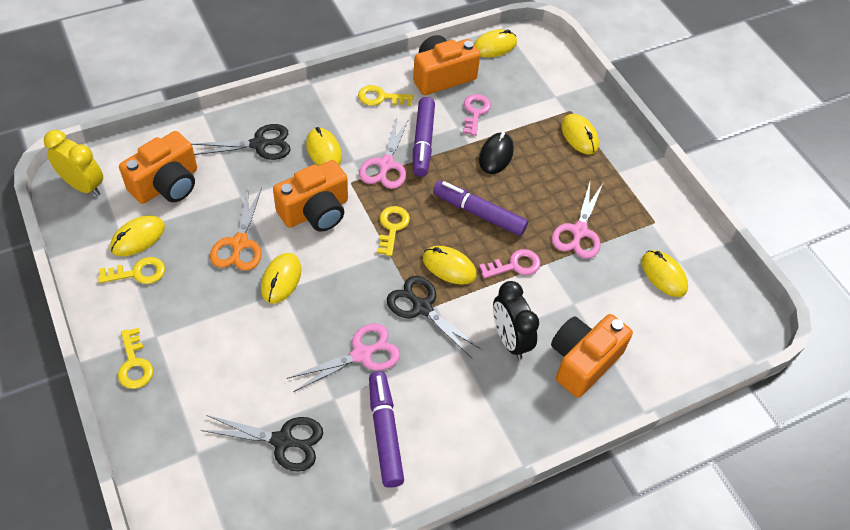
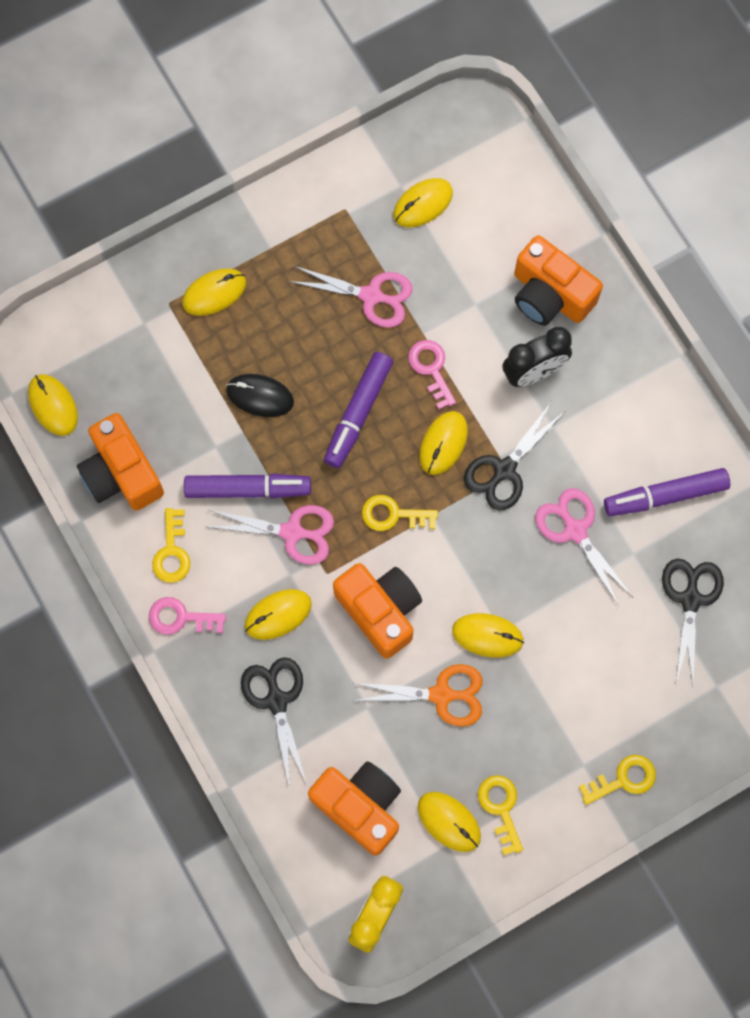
camera: 90 degrees left, 20 degrees up
pink key [463,94,491,136] -> pink key moved to [149,597,226,635]

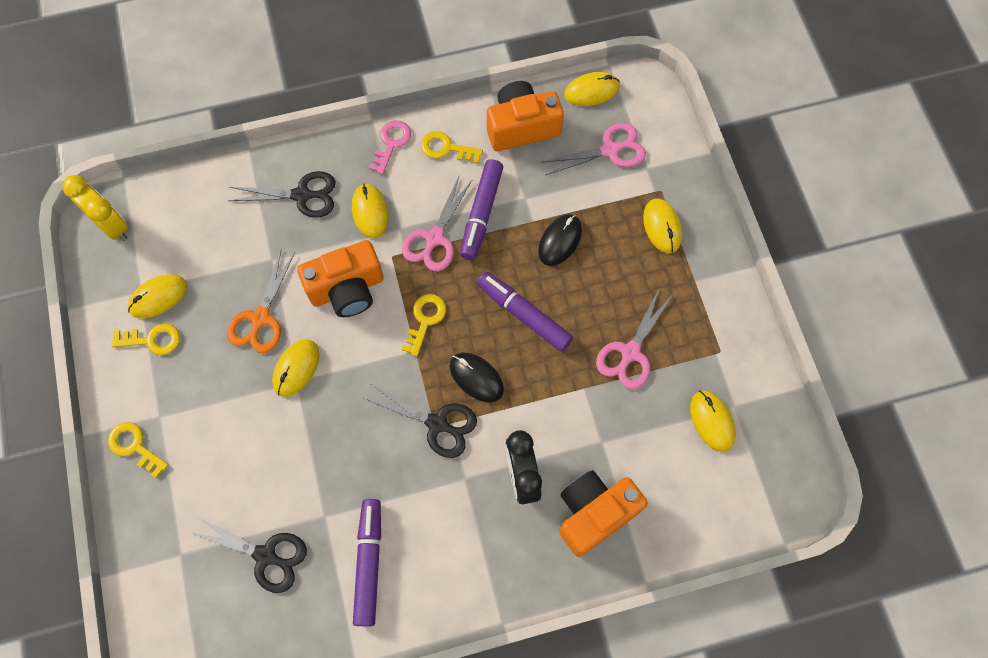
camera: 105 degrees right, 5 degrees down
orange camera [308,761,401,856] -> none
pink key [408,340,456,409] -> none
yellow mouse [419,411,468,475] -> black mouse [450,352,504,402]
black scissors [464,403,564,511] -> black scissors turned 150 degrees clockwise [364,384,477,458]
pink scissors [535,488,633,606] -> pink scissors moved to [540,123,646,175]
yellow key [578,755,656,805] -> yellow key turned 135 degrees clockwise [108,422,168,478]

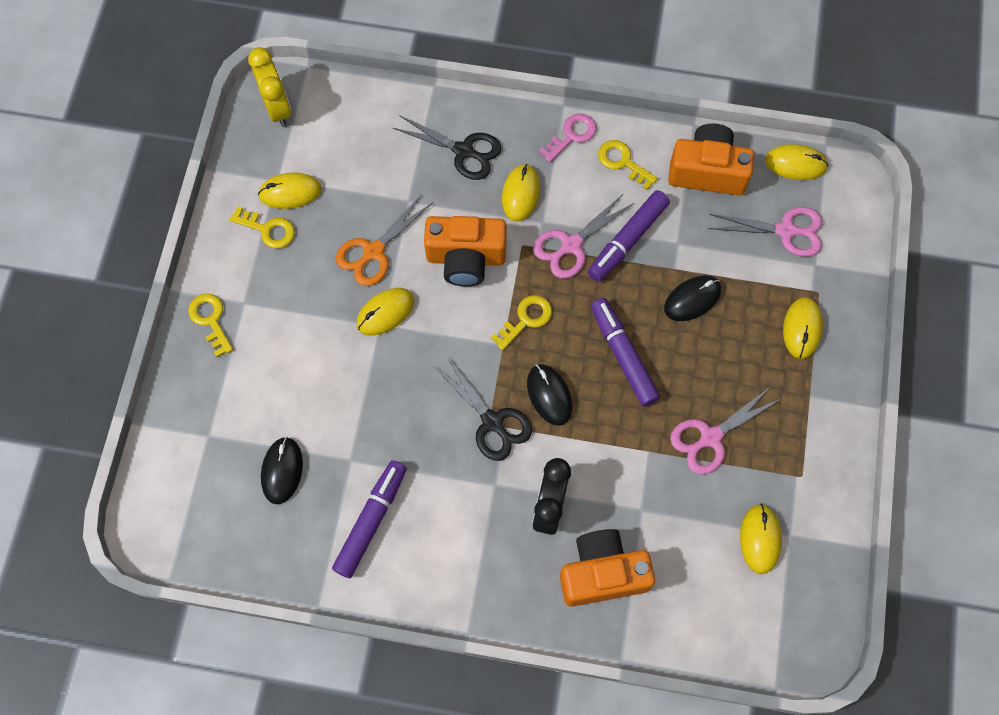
camera: 25 degrees right, 0 degrees up
black scissors [189,516,307,593] -> black mouse [261,437,303,504]

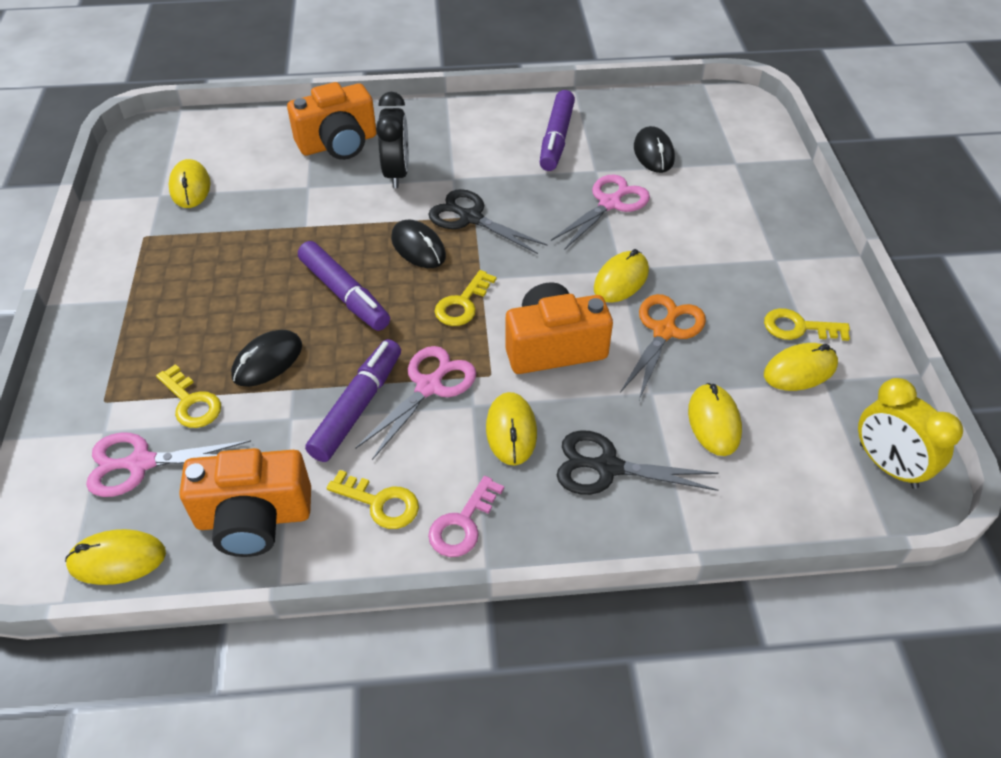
camera: 165 degrees right, 20 degrees down
yellow key [188,294,233,357] -> yellow key moved to [156,364,221,428]
pink scissors [670,387,781,475] -> pink scissors moved to [551,174,650,249]
yellow mouse [783,297,823,359] -> yellow mouse moved to [688,383,742,456]

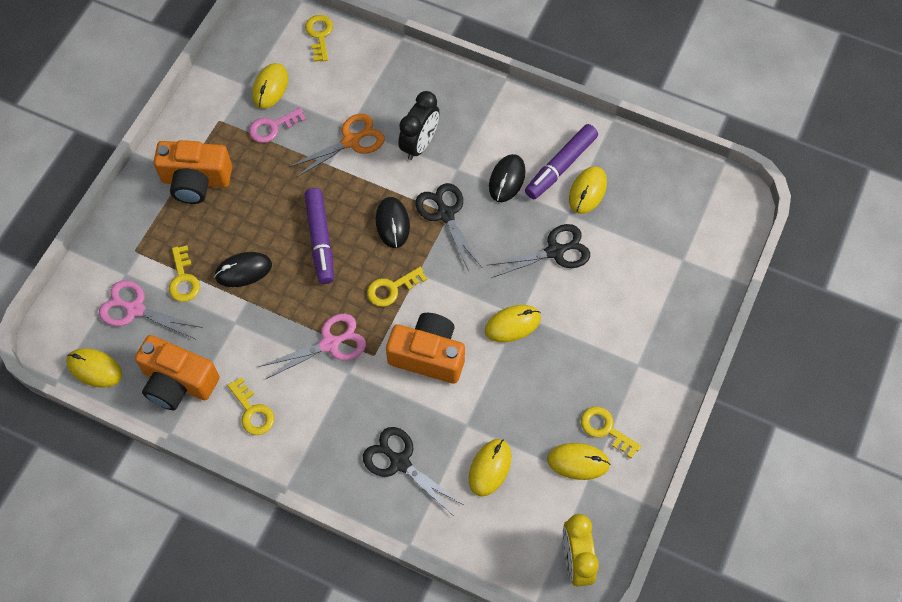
camera: 30 degrees right, 15 degrees up
orange camera [287,82,377,160] -> orange camera moved to [154,140,232,204]
purple marker [305,339,401,462] -> none
pink key [428,476,504,557] -> pink key moved to [249,108,306,143]
yellow mouse [486,392,537,466] -> yellow mouse moved to [569,166,607,214]
pink scissors [551,174,650,249] -> black scissors [488,224,590,278]
orange scissors [620,294,706,400] -> orange scissors moved to [289,113,385,178]
black mouse [634,126,675,173] -> black mouse moved to [489,154,526,202]
none -> yellow key [305,15,333,62]

